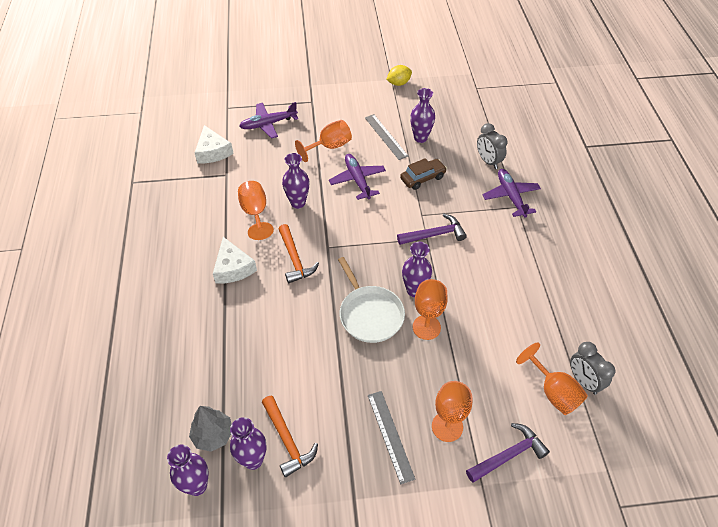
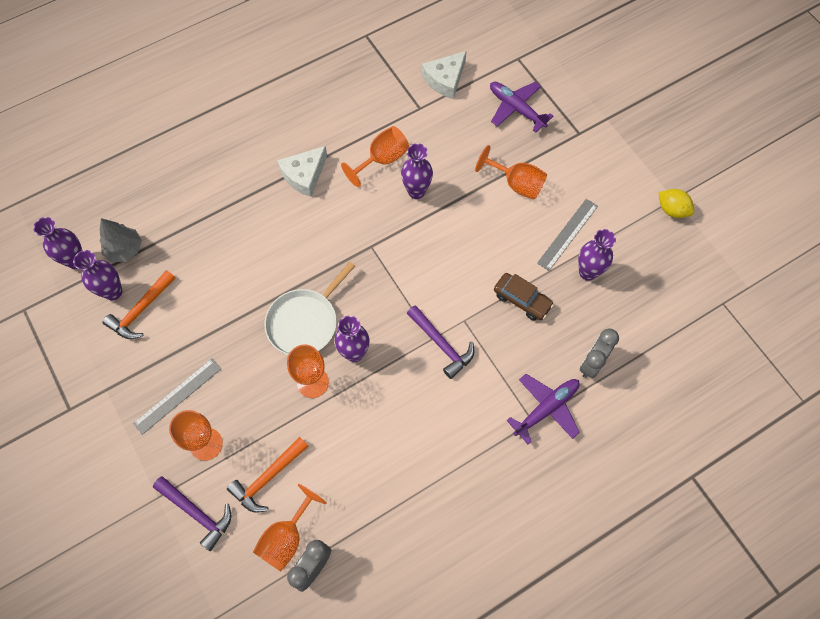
camera: 65 degrees right, 15 degrees up
orange hammer [279,224,319,283] -> orange hammer moved to [227,437,309,513]
purple plane [329,154,386,200] -> none

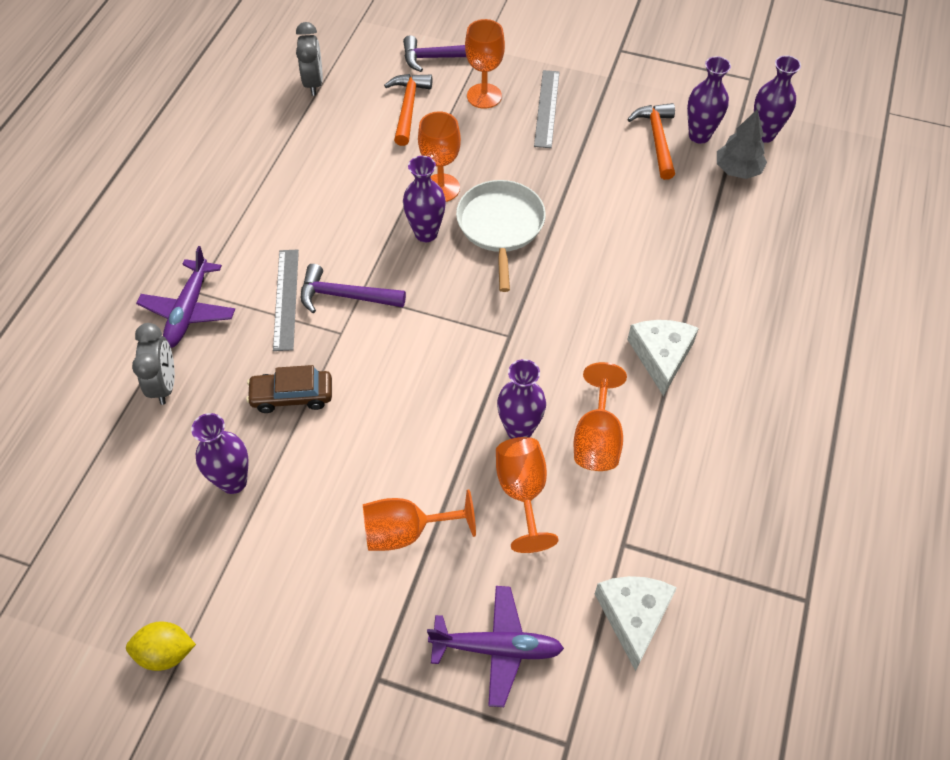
camera: 140 degrees right, 10 degrees down
orange goblet [253,484,327,571] -> orange goblet moved to [496,437,558,553]
grey ruler [537,199,598,271] -> grey ruler moved to [273,250,299,351]

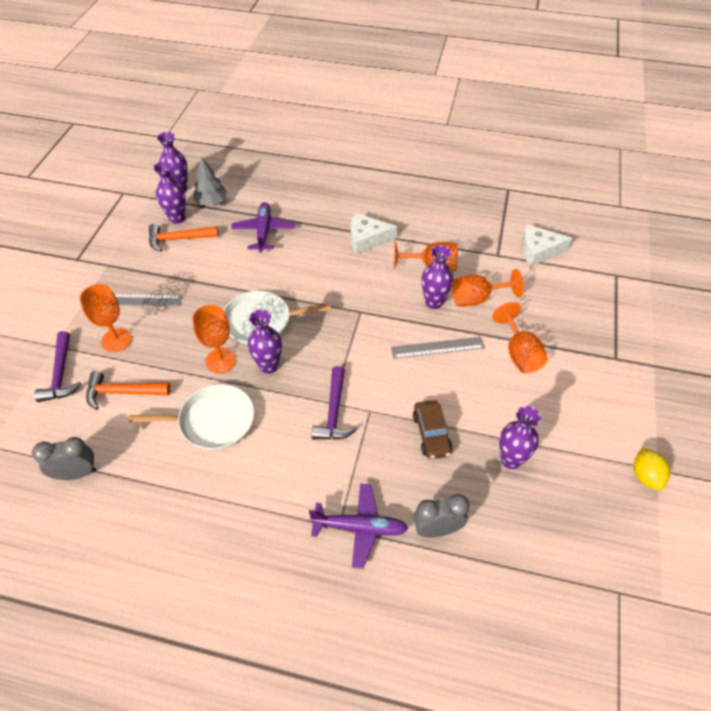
camera: 95 degrees left, 5 degrees down
grey ruler [273,250,299,351] -> grey ruler moved to [391,337,485,359]
purple plane [427,586,564,707] -> purple plane moved to [231,202,295,252]
none -> white pan [129,384,254,450]

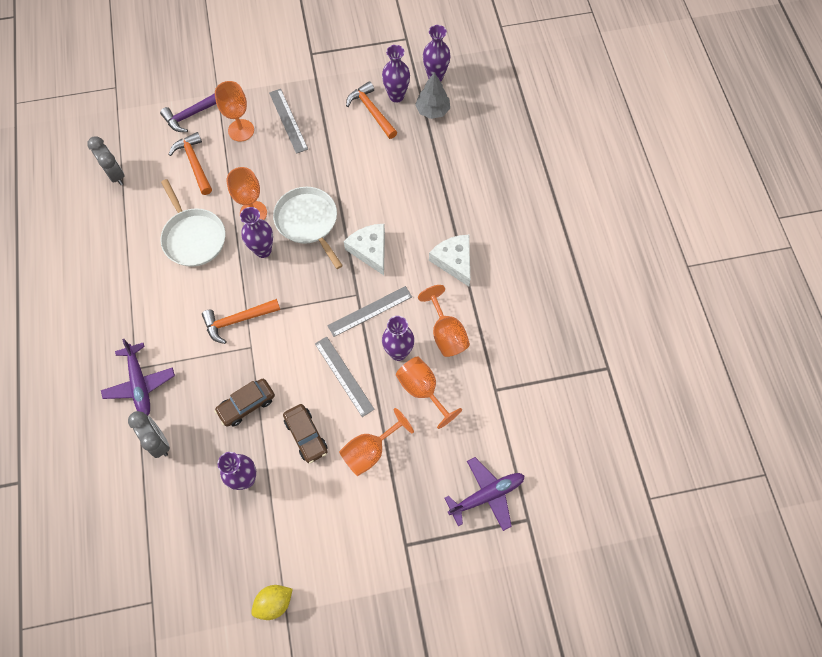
camera: 65 degrees right, 15 degrees up
purple plane [231,202,295,252] -> purple plane moved to [444,457,525,531]
purple hammer [312,366,357,440] -> orange hammer [202,299,280,344]
white cheese [521,224,572,266] -> white cheese moved to [344,224,385,275]
none -> brown car [283,404,328,463]
none -> grey ruler [327,286,412,337]

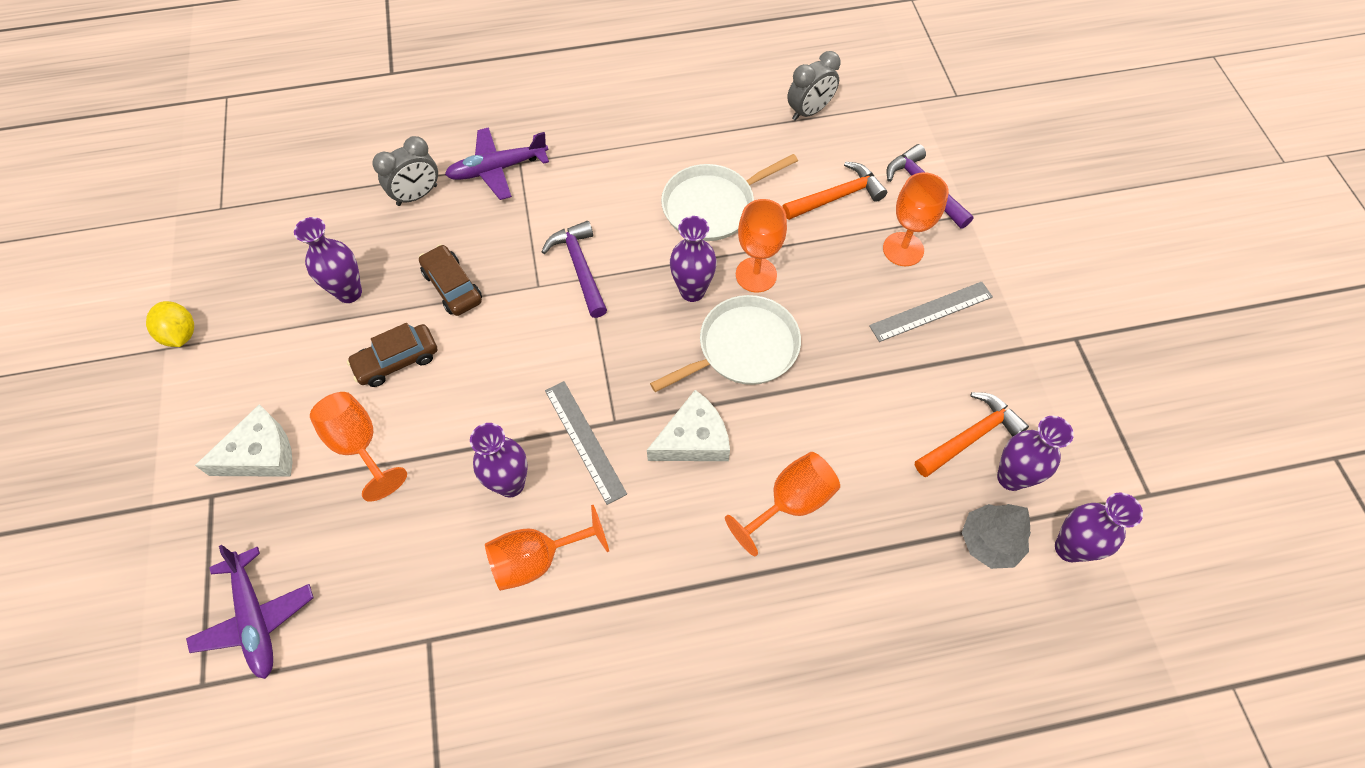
camera: 90 degrees right, 5 degrees down
orange hammer [202,299,280,344] -> purple hammer [541,221,607,318]
grey ruler [315,337,375,417] -> none
orange goblet [396,356,462,429] -> orange goblet moved to [725,452,840,556]
white cheese [429,235,470,286] -> white cheese moved to [195,404,293,477]

